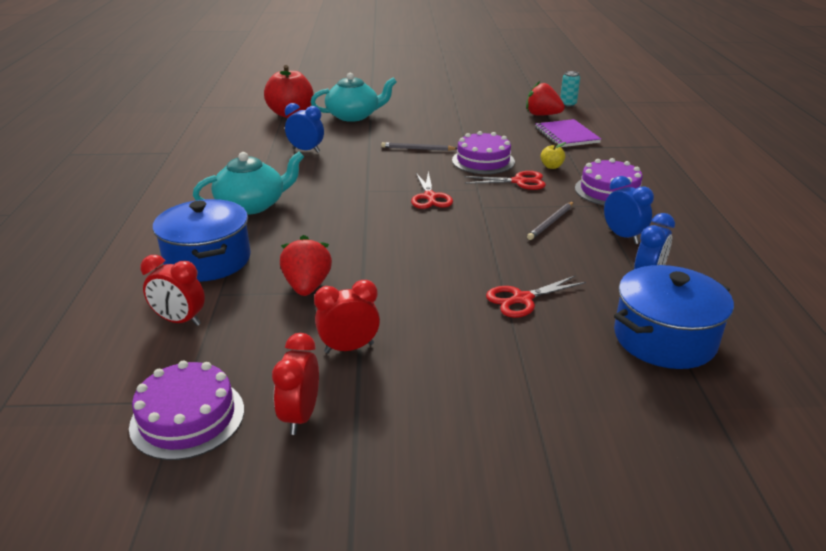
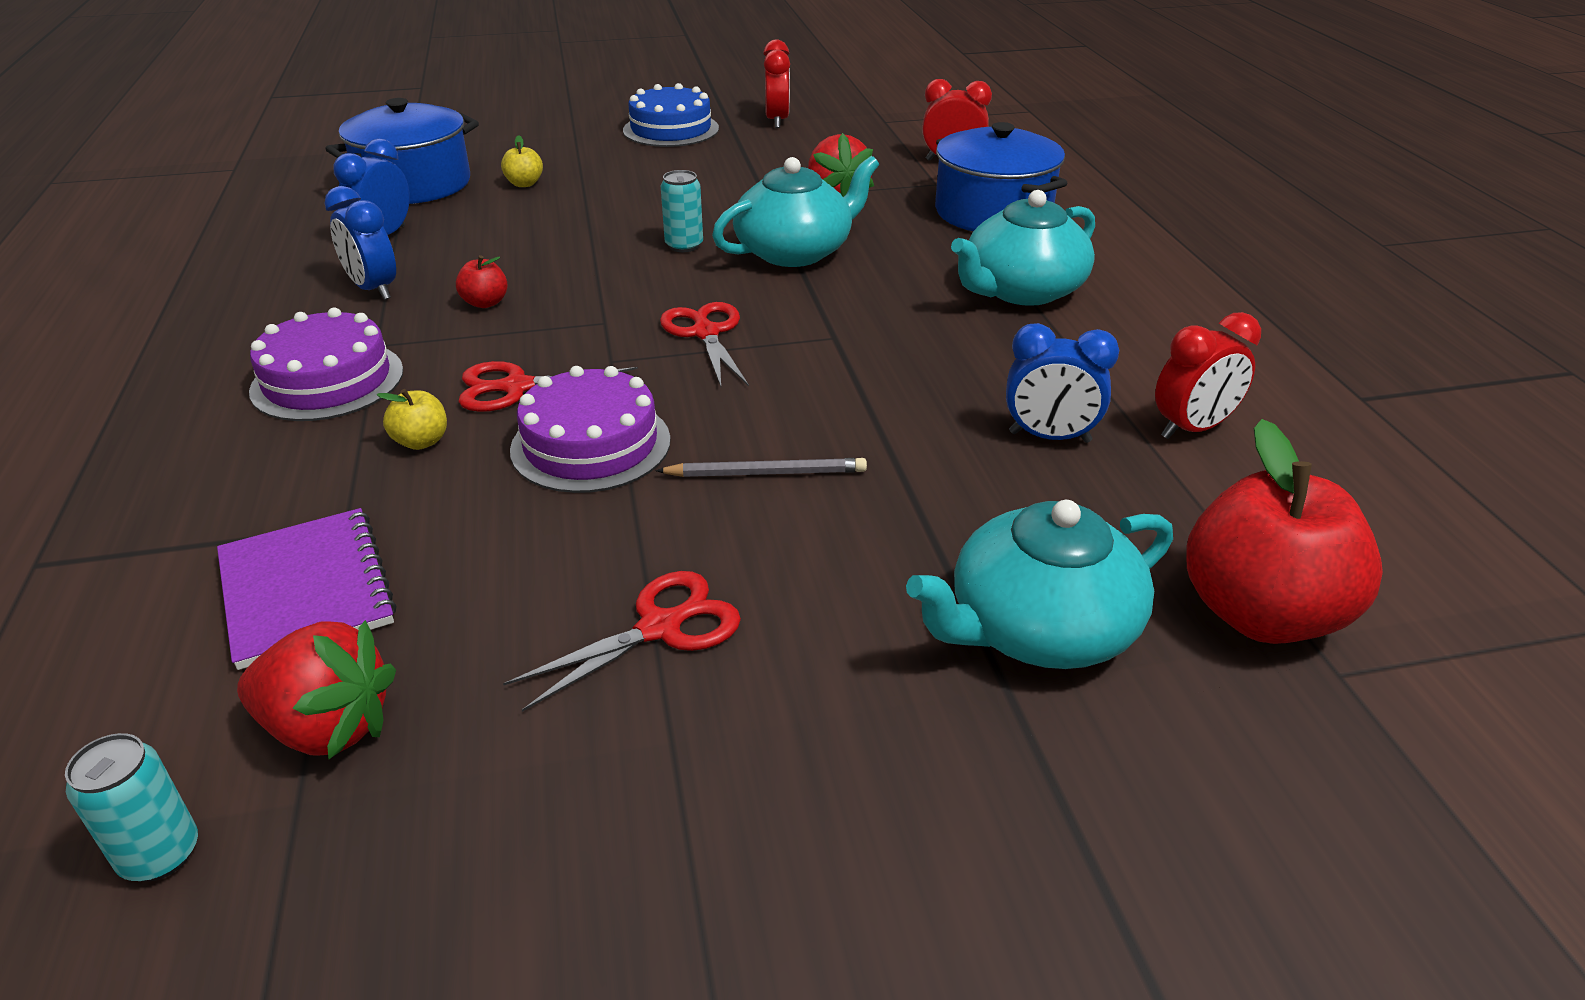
camera: 170 degrees right, 5 degrees up
purple cake [129,360,244,460] -> none
red clock [314,280,380,353] -> red clock moved to [1155,312,1261,439]
red scissors [486,275,586,318] -> red scissors moved to [503,571,741,712]
grey pencil [527,202,574,240] -> red apple [456,255,508,308]
none -> yellow apple [501,135,543,187]
none -> blue cake [623,83,719,147]
none -> turquoise can [661,170,703,252]
none -> turquoise teapot [712,156,879,267]

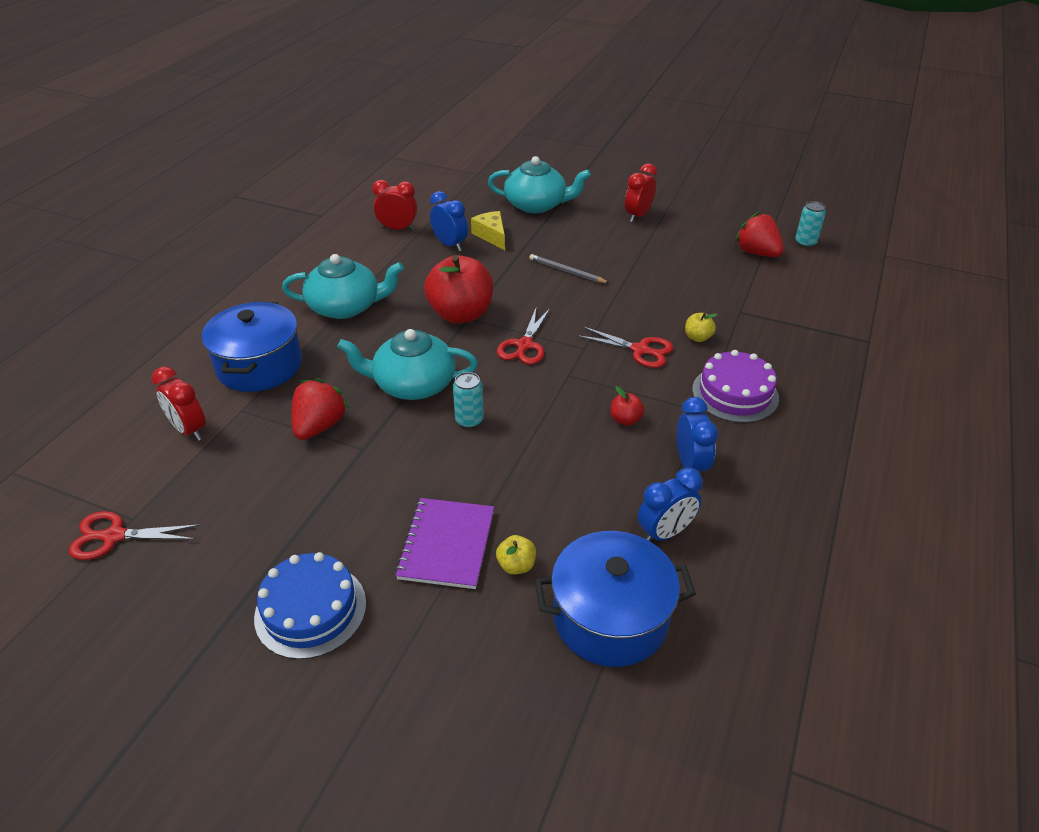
camera: 145 degrees left, 5 degrees up
purple notebook [217,508,397,670] -> purple notebook moved to [395,498,494,589]
red scissors [503,571,741,712] -> red scissors moved to [69,511,201,560]
purple cake [510,366,671,493] -> none
red clock [763,39,790,128] -> red clock moved to [625,164,657,222]
red apple [1186,419,1383,644] -> red apple moved to [424,255,493,324]
none -> yellow cheese [471,211,505,250]

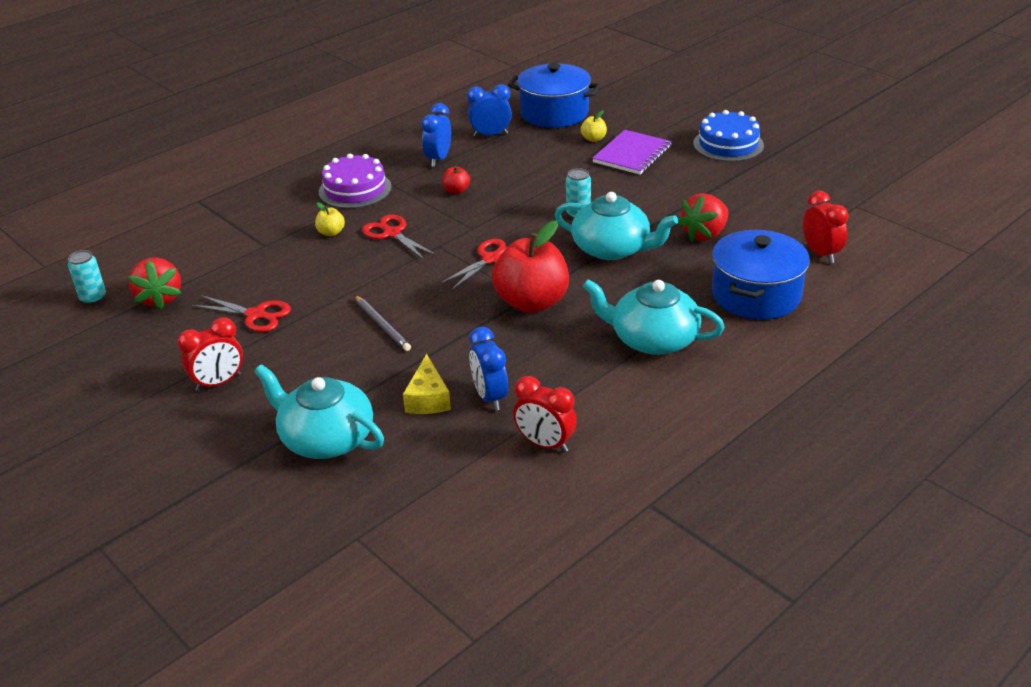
camera: 155 degrees left, 5 degrees down
red scissors [69,511,201,560] -> red scissors moved to [192,295,291,332]

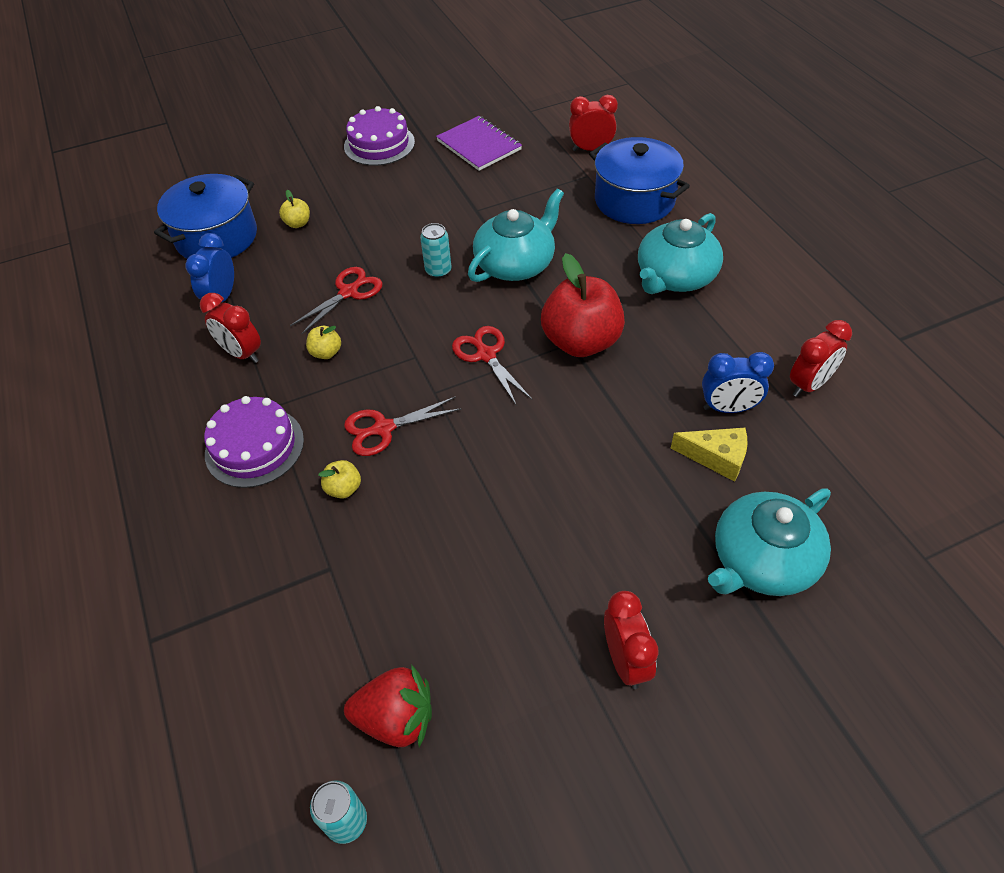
camera: 70 degrees left, 15 degrees up
red scissors [192,295,291,332] -> red scissors moved to [290,267,382,334]
grey pencil [355,296,411,351] -> none
blue clock [421,103,451,167] -> red clock [200,293,261,363]
red apple [442,166,470,194] -> yellow apple [306,326,341,359]
purple notebook [592,130,672,175] -> purple notebook moved to [436,116,522,171]
red strawberry [678,193,729,242] -> none
blue cake [693,110,764,162] -> purple cake [344,106,415,166]

